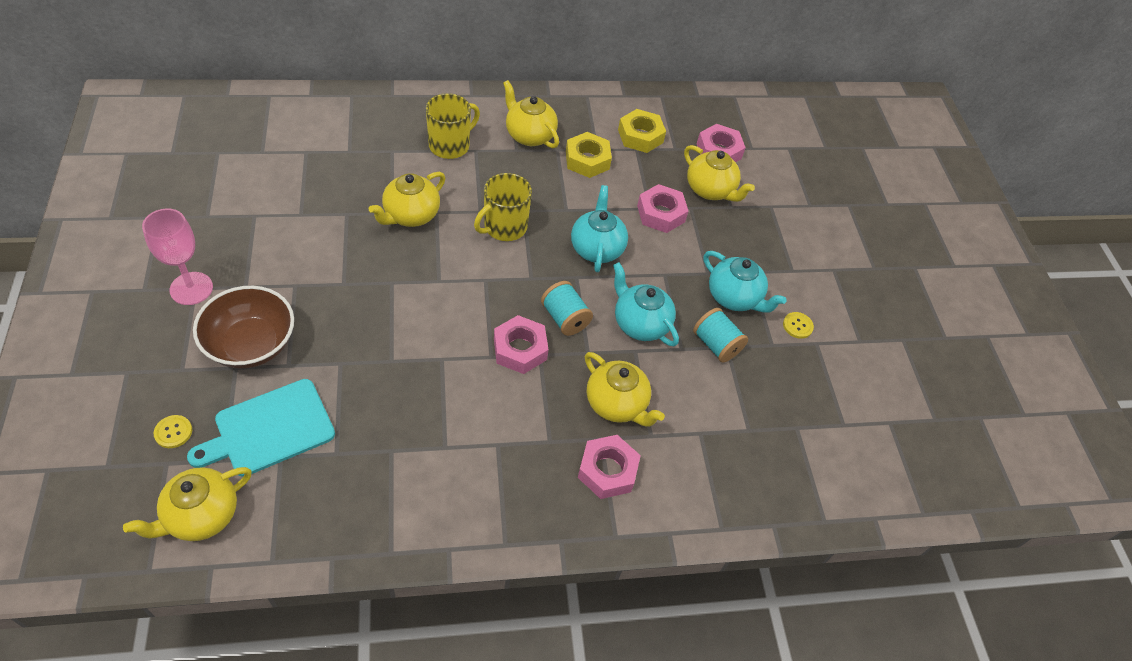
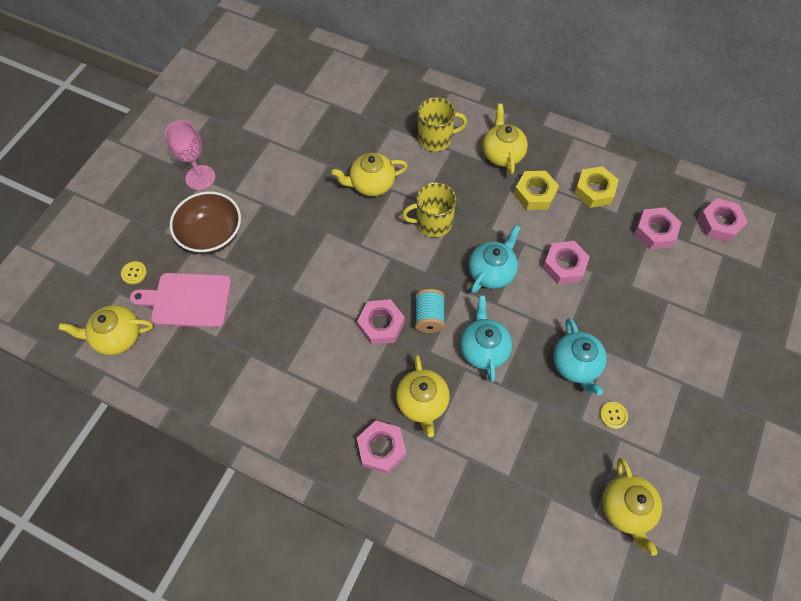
camera: 40 degrees right, 10 degrees up
turquoise cutting board [187,379,335,476] -> pink cutting board [130,273,231,328]
yellow teapot [684,145,755,202] -> yellow teapot moved to [602,458,662,556]
turquoise spool [693,308,748,362] -> none
none -> pink nut [698,198,748,242]

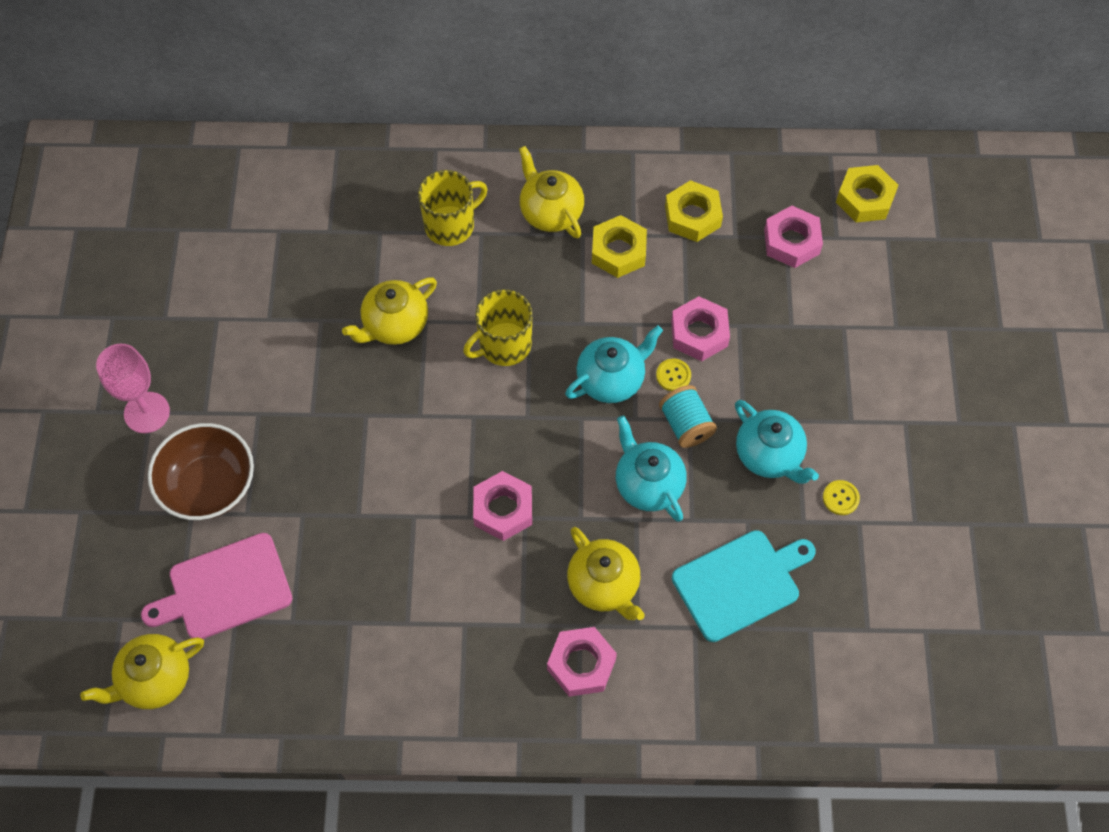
camera: 25 degrees left, 0 degrees up
yellow button [121,261,147,284] -> yellow button moved to [656,359,691,391]
turquoise spool [415,289,445,333] -> turquoise spool moved to [659,385,717,448]
turquoise teapot [469,225,521,294] -> turquoise teapot turned 45 degrees clockwise [565,326,663,403]
yellow teapot [602,458,662,556] -> none
pink nut [698,198,748,242] -> yellow nut [836,165,899,222]
none -> turquoise cutting board [672,530,816,642]

